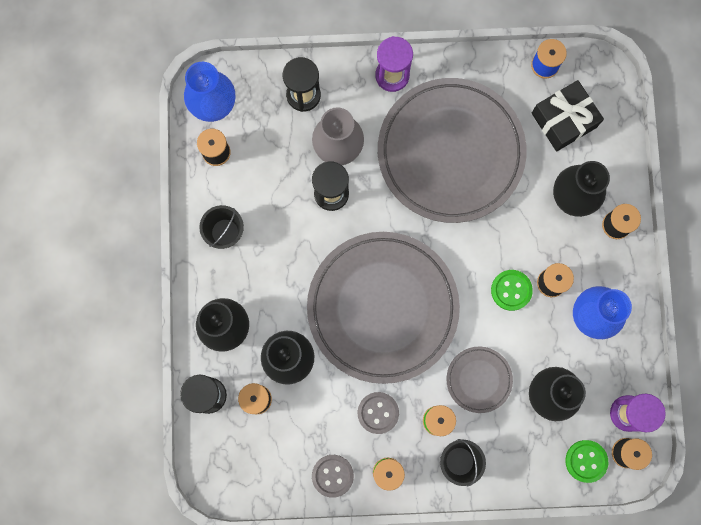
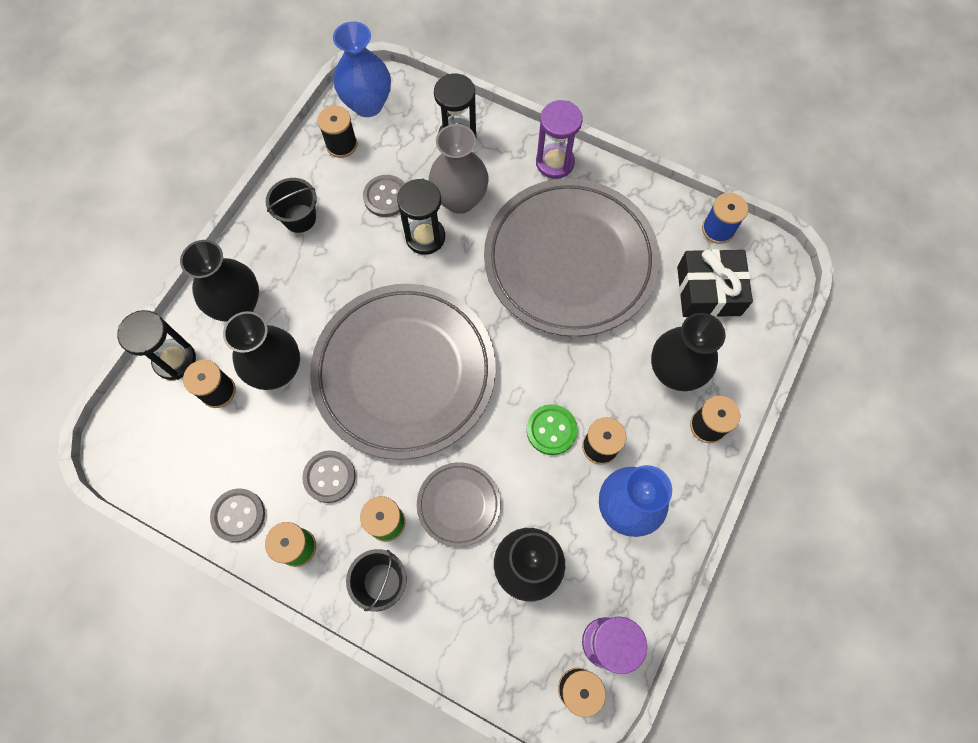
camera: 30 degrees right, 10 degrees down
green button [565,440,608,483] -> none
none -> grey button [363,175,405,217]

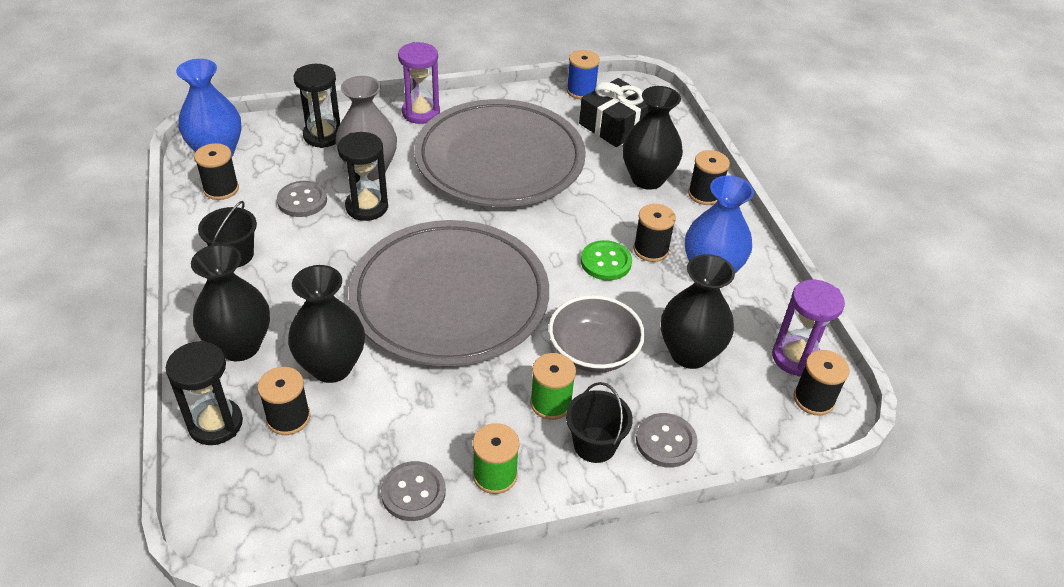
camera: 45 degrees left, 25 degrees down
grey button [302,451,356,503] -> grey button moved to [636,413,698,468]
grey plate [417,462,501,547] -> grey bowl [549,295,645,373]

